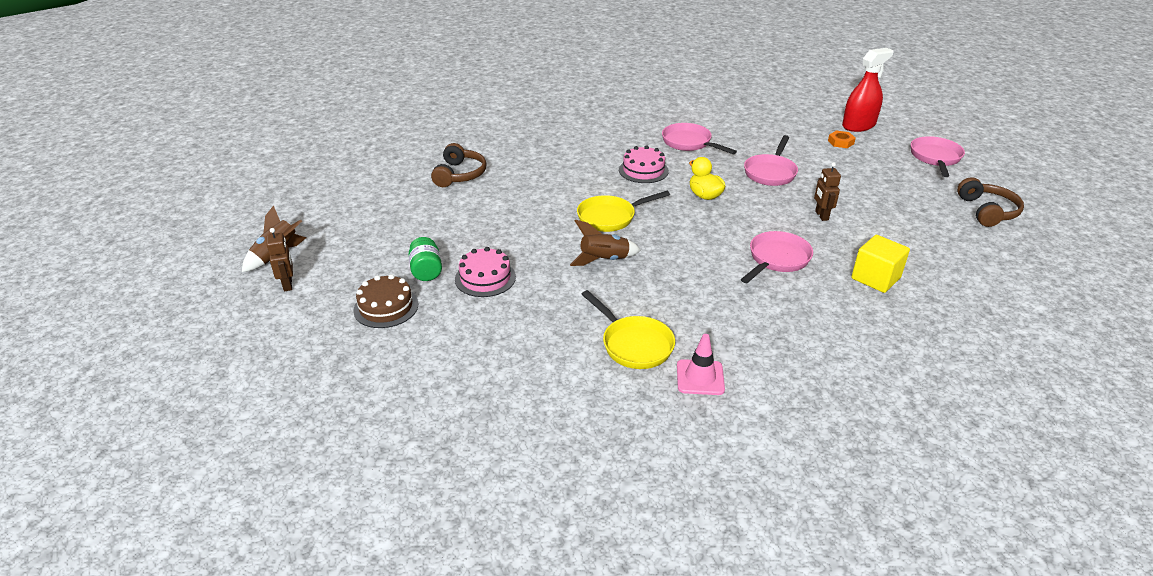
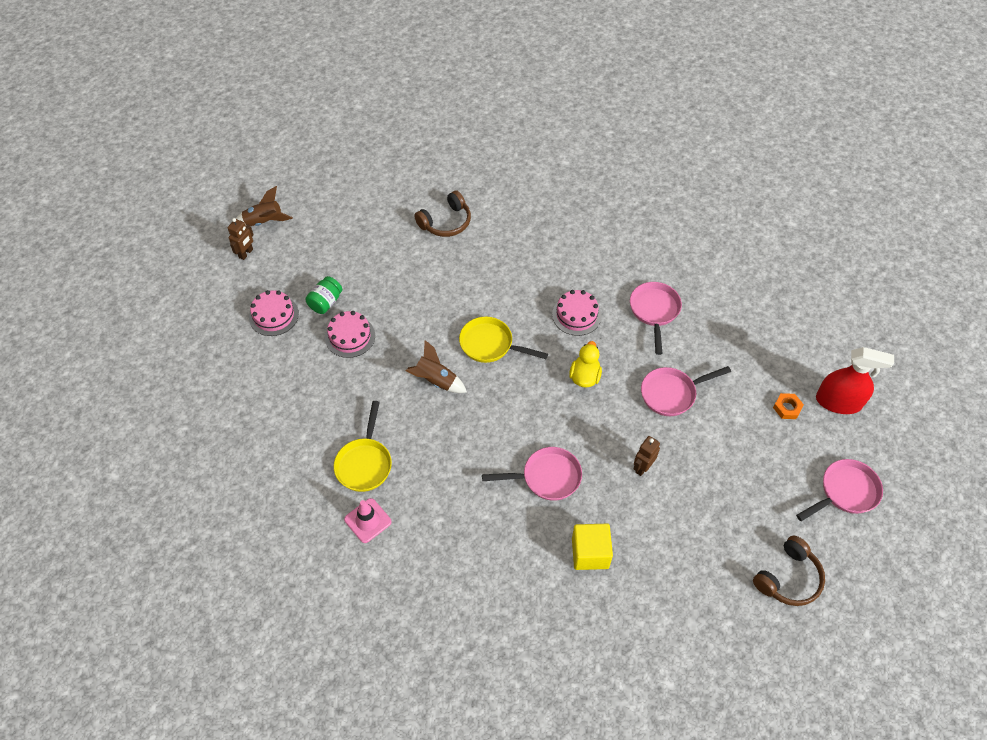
camera: 45 degrees right, 20 degrees up
brown cake [353,274,418,328] -> pink cake [249,290,299,336]

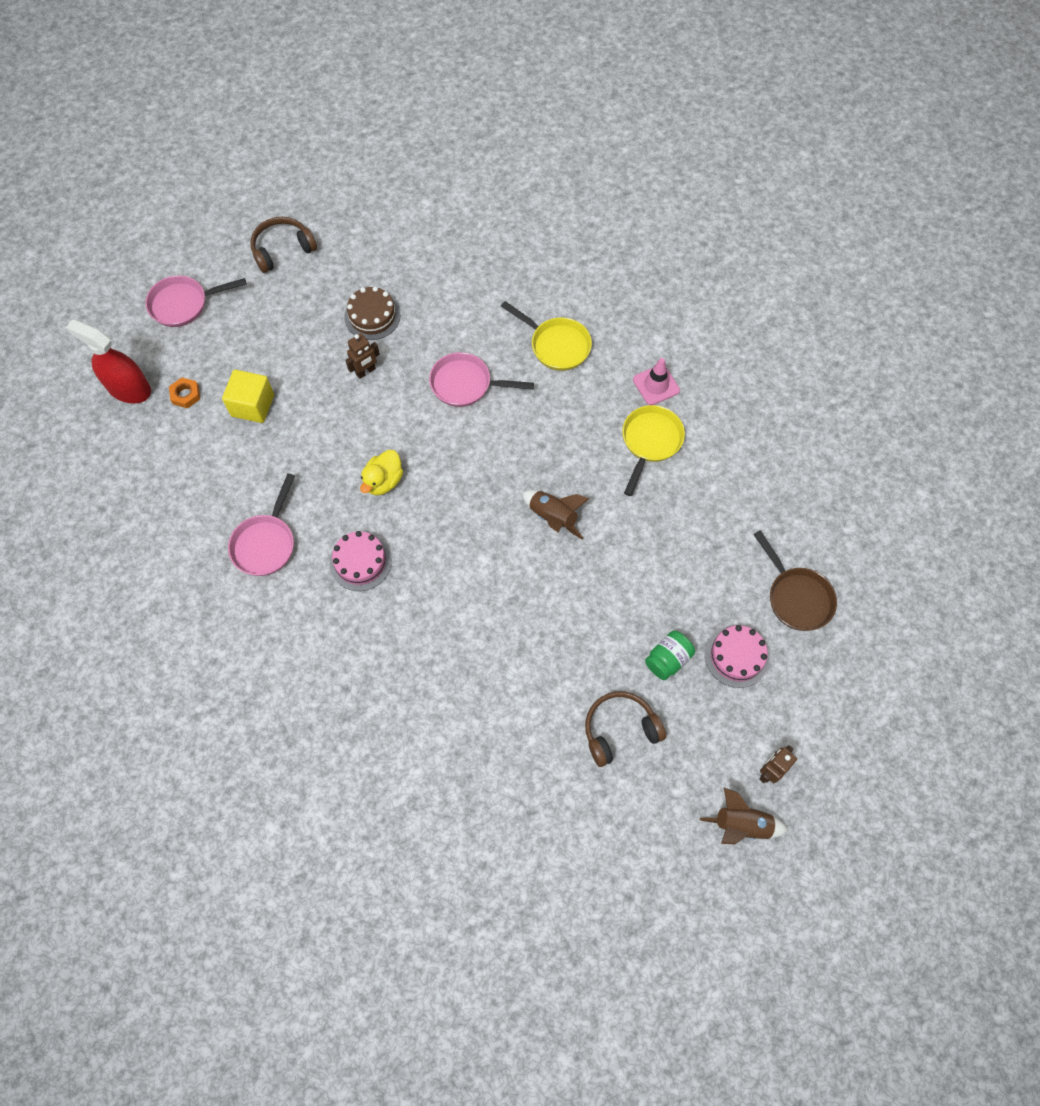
camera: 165 degrees left, 10 degrees up
pink cake [325,311,375,358] -> none
brown headphones [414,191,471,237] -> brown headphones moved to [585,692,666,767]
yellow pan [459,317,548,363] -> yellow pan moved to [501,301,592,371]
yellow cube [572,524,613,570] -> yellow cube moved to [222,370,274,423]
pink pan [641,366,731,416] -> none
none -> brown cake [344,286,400,340]
none -> brown pan [753,531,837,631]

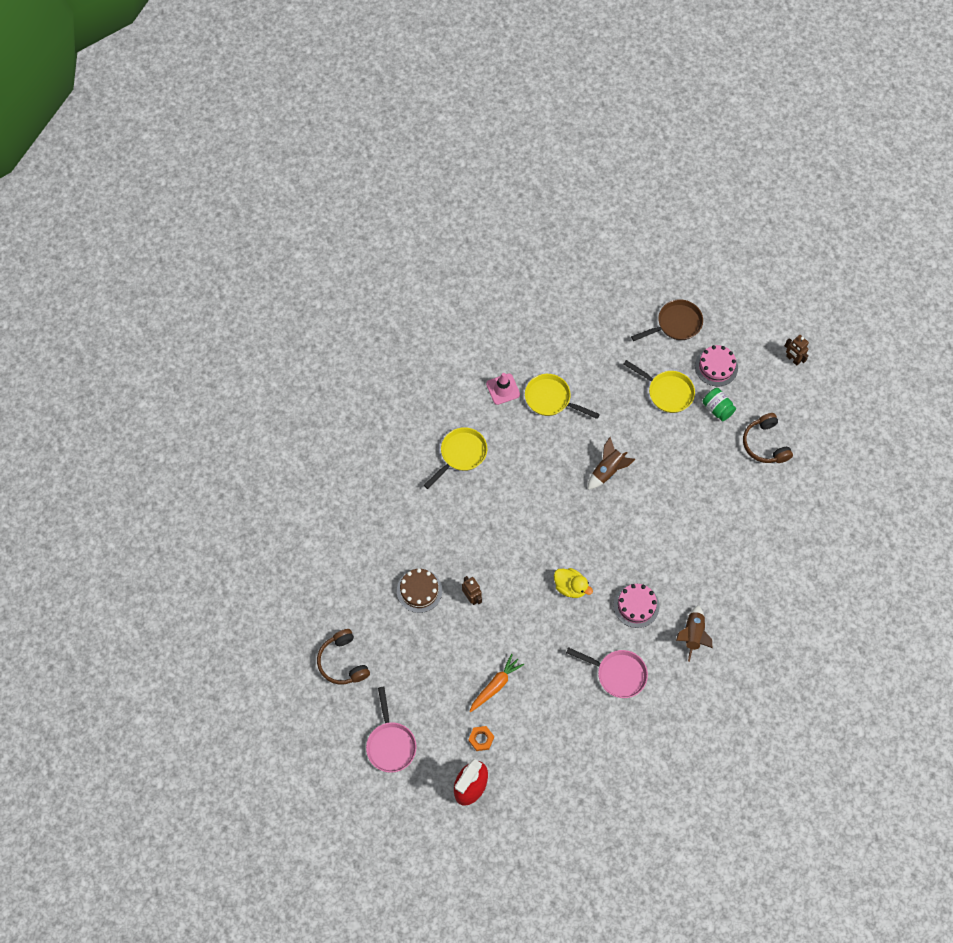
camera: 85 degrees left, 0 degrees up
yellow cube [222,370,274,423] -> orange carrot [469,654,524,712]
pink pan [429,352,534,407] -> none
brown rocket [700,788,789,844] -> brown rocket moved to [676,605,712,662]
none -> yellow pan [624,360,695,413]

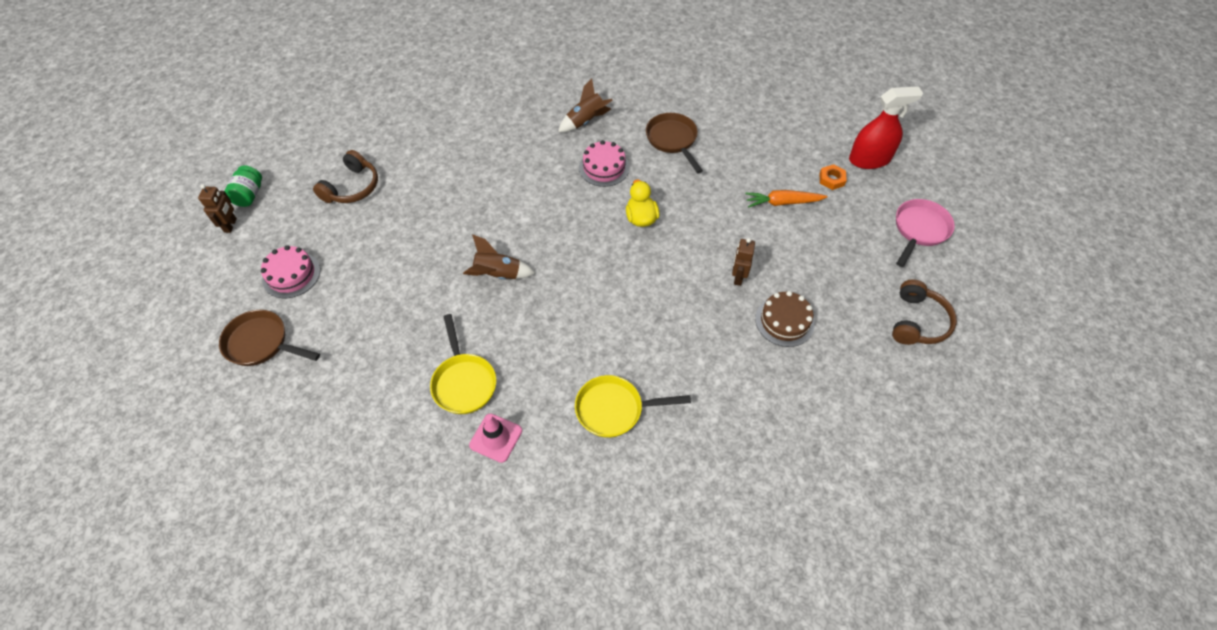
camera: 135 degrees left, 10 degrees down
pink pan [566,647,648,698] -> brown pan [646,113,703,173]
yellow pan [624,360,695,413] -> none
green jar [702,388,736,421] -> green jar moved to [224,165,262,207]

